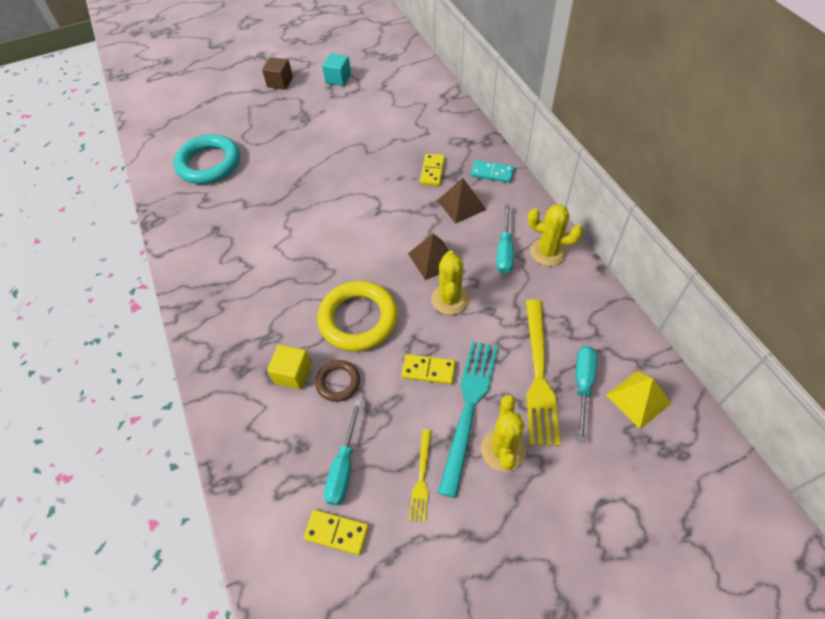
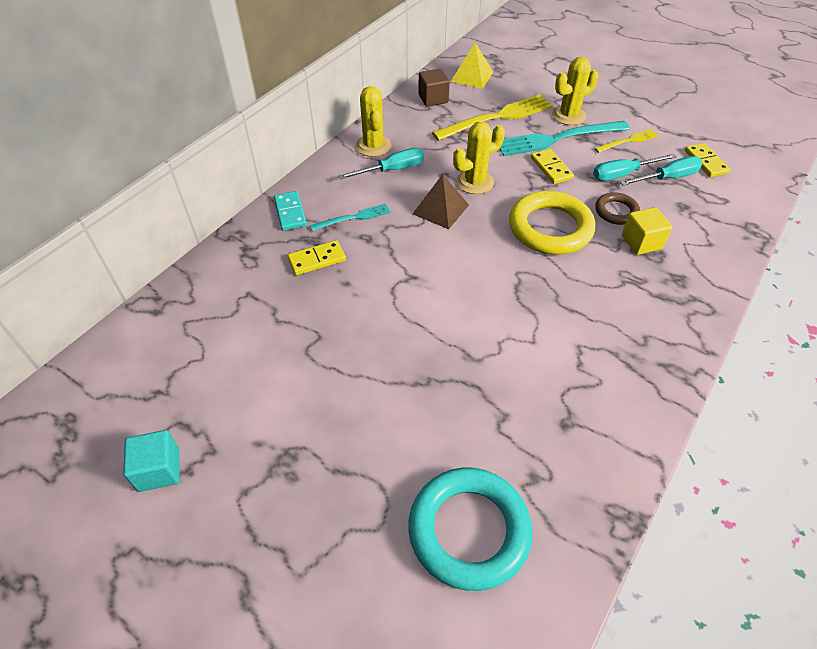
camera: 125 degrees left, 5 degrees down
brown cube [262,57,293,90] -> brown cube moved to [418,69,450,107]
brown pyramid [437,178,486,224] -> turquoise fork [310,204,391,231]
turquoise screwdriver [576,346,597,442] -> turquoise screwdriver moved to [593,154,676,181]

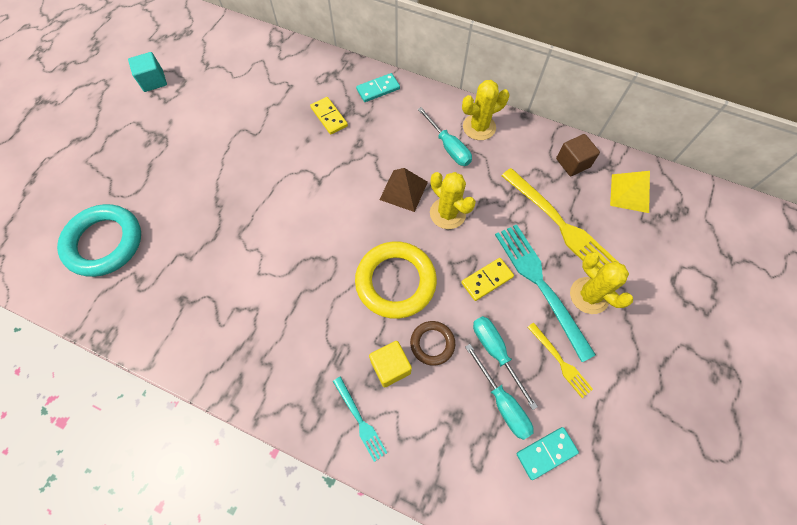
camera: 80 degrees right, 15 degrees up
turquoise fork [310,204,391,231] -> turquoise fork moved to [333,376,387,462]
yellow domino [685,143,731,177] -> turquoise domino [516,427,579,480]

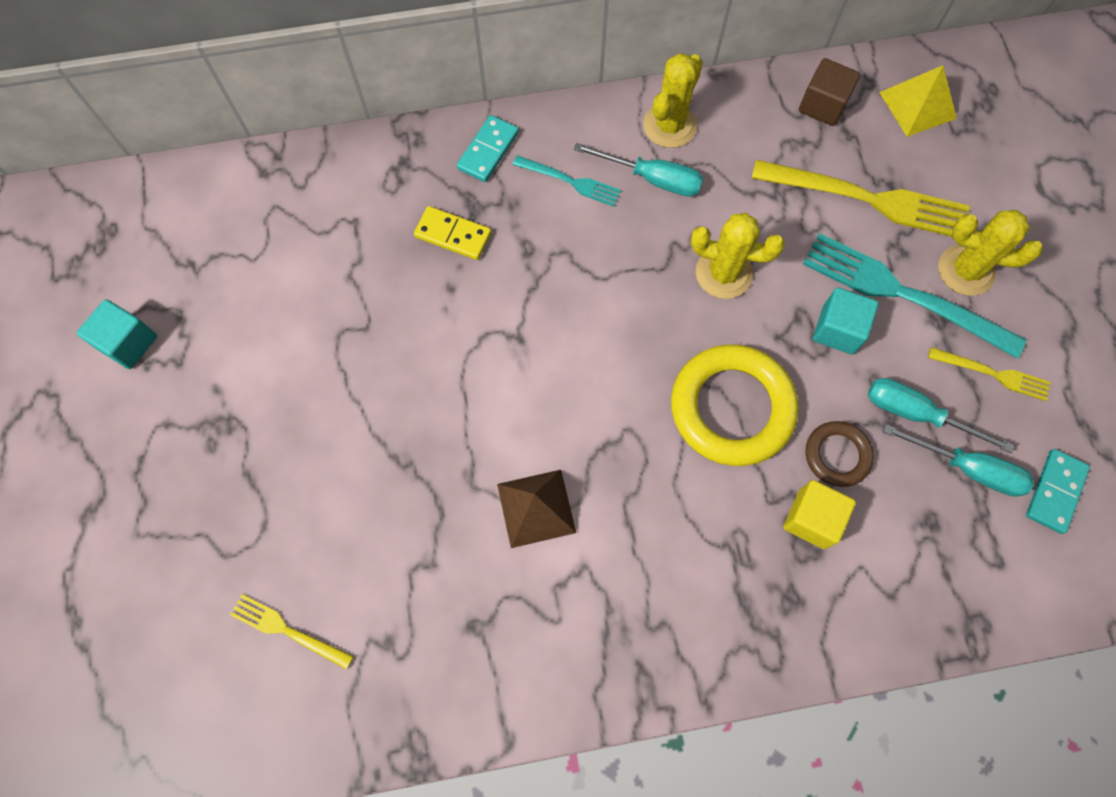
camera: 35 degrees left, 5 degrees up
turquoise ring [57,204,141,277] -> yellow fork [230,594,354,670]
turquoise fork [333,376,387,462] -> turquoise fork moved to [513,155,621,207]
brown pyramid [379,168,428,212] -> brown pyramid moved to [497,470,576,548]
yellow domino [461,258,514,301] -> turquoise cube [813,287,879,355]

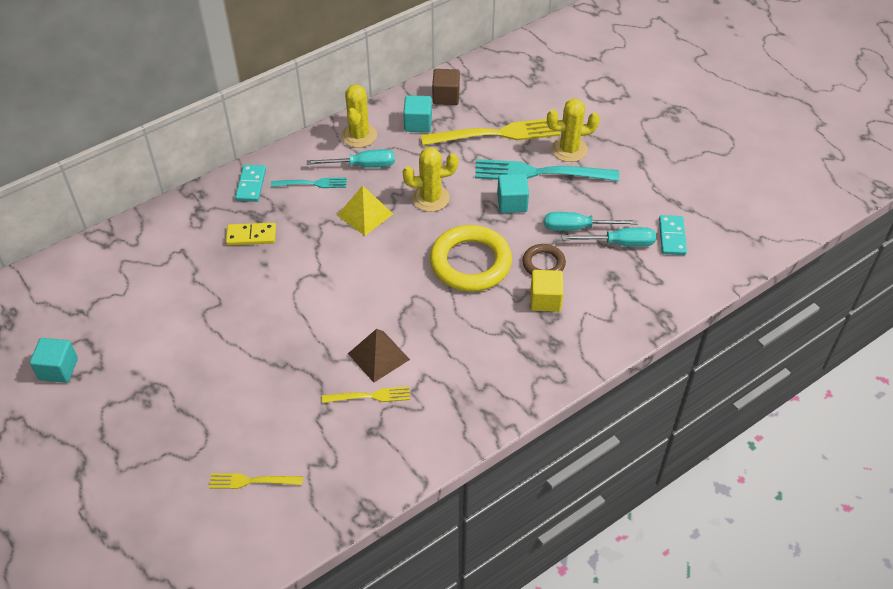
camera: 25 degrees left, 20 degrees down
yellow pyramid [879,65,957,137] -> yellow pyramid moved to [337,185,393,236]
yellow fork [928,347,1051,401] -> yellow fork moved to [322,387,410,403]
none -> turquoise cube [403,95,432,132]

